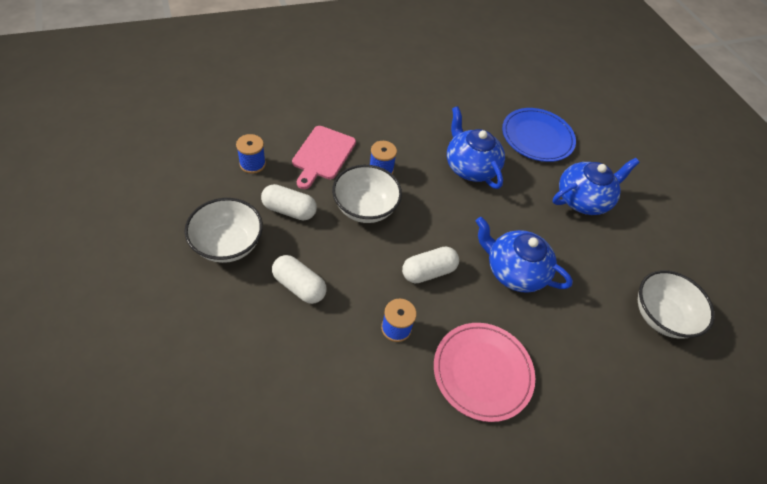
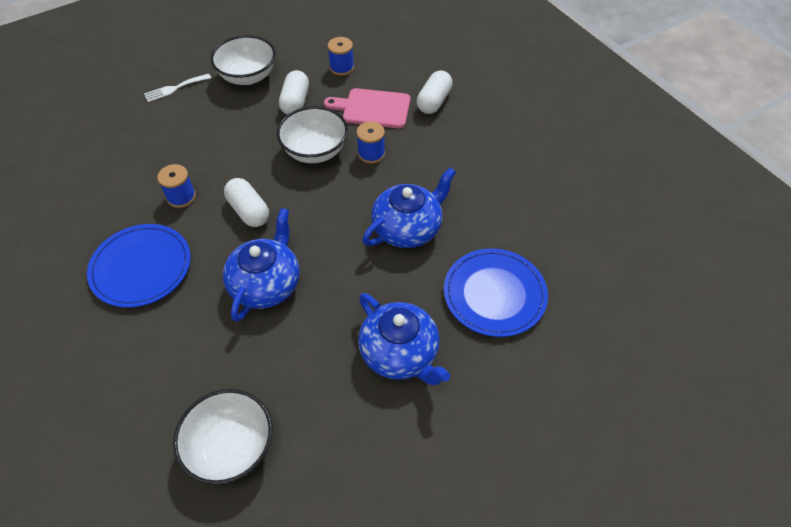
camera: 85 degrees right, 0 degrees up
white capsule [272,255,327,304] -> white capsule moved to [416,70,453,114]
pink plate [434,323,535,422] -> blue plate [87,224,191,308]
none -> white fork [144,74,211,102]

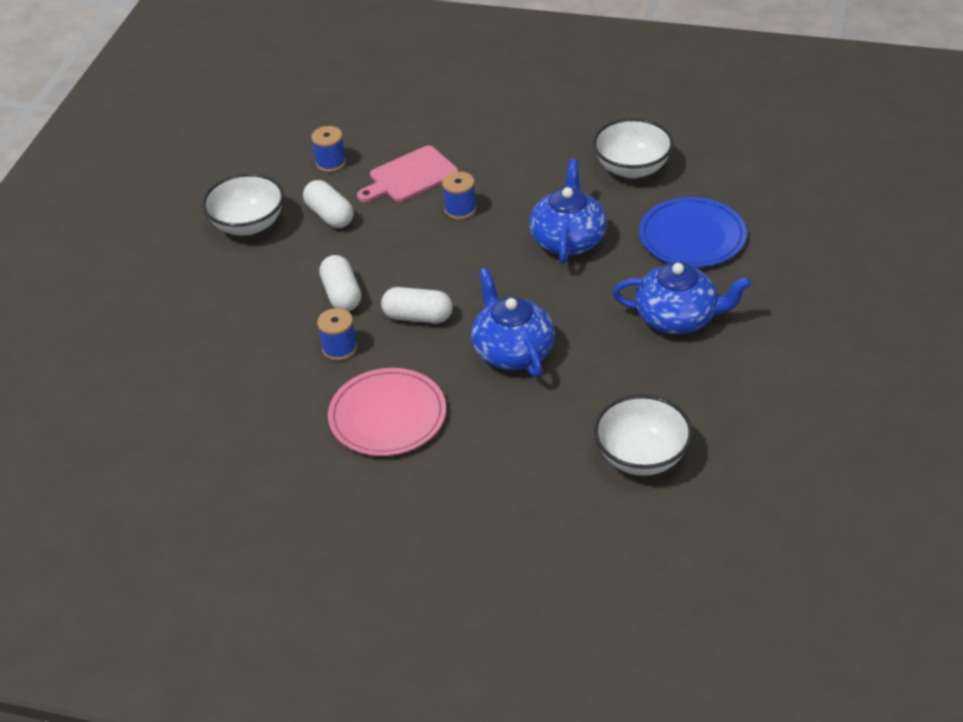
camera: 40 degrees left, 10 degrees down
blue plate [87,224,191,308] -> pink plate [328,368,446,456]
white fork [144,74,211,102] -> none
white bowl [277,106,348,163] -> white bowl moved to [593,118,673,178]
white capsule [416,70,453,114] -> white capsule moved to [319,255,361,311]

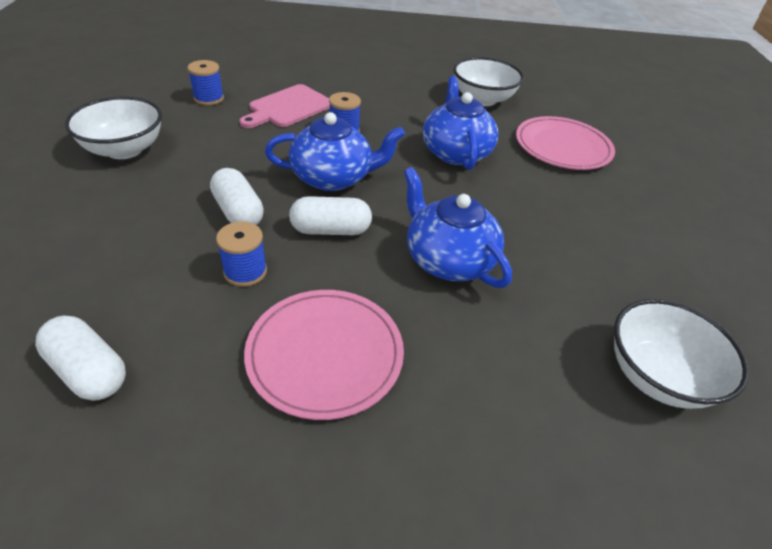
camera: 20 degrees left, 0 degrees up
white capsule [303,180,354,228] -> white capsule moved to [35,316,126,401]
blue teapot [613,262,752,334] -> blue teapot moved to [265,112,405,191]
blue plate [639,197,747,267] -> pink plate [516,116,615,170]

